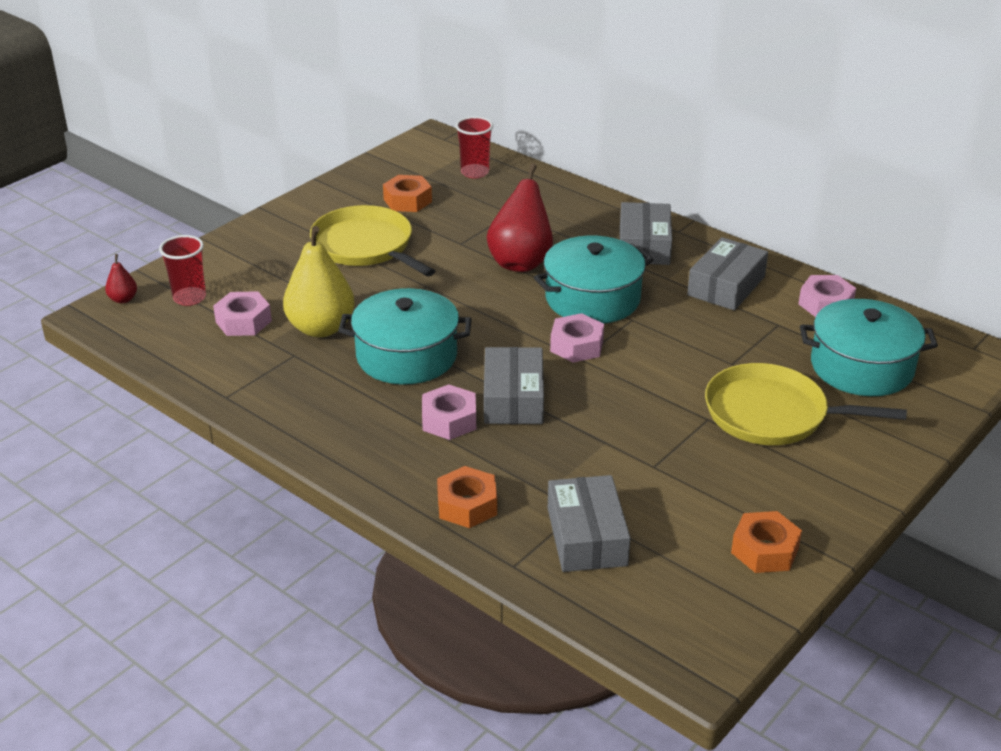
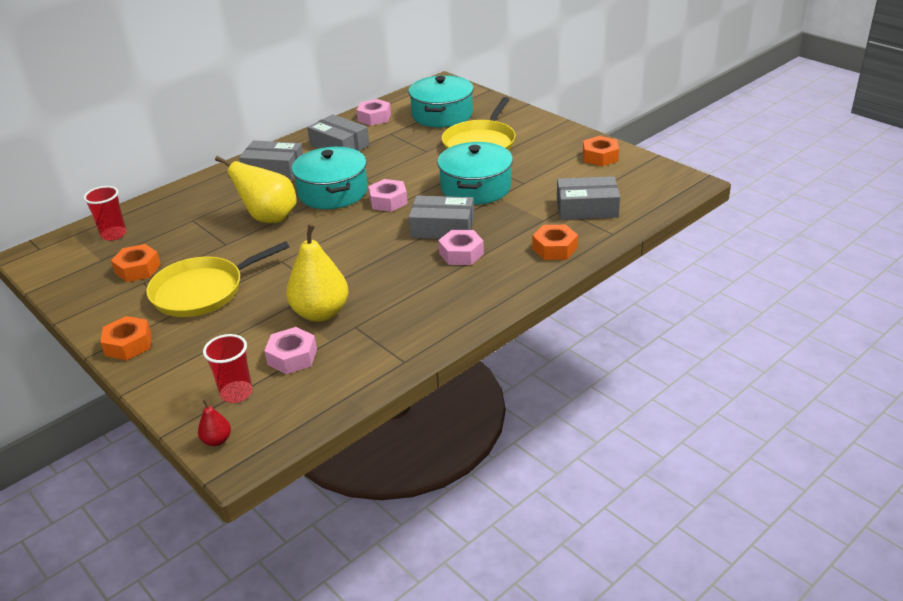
camera: 80 degrees left, 0 degrees up
turquoise pot [338,288,472,385] -> turquoise pot moved to [437,142,513,205]
red pear [487,164,553,272] -> yellow pear [215,156,297,223]
none -> orange nut [100,316,152,360]

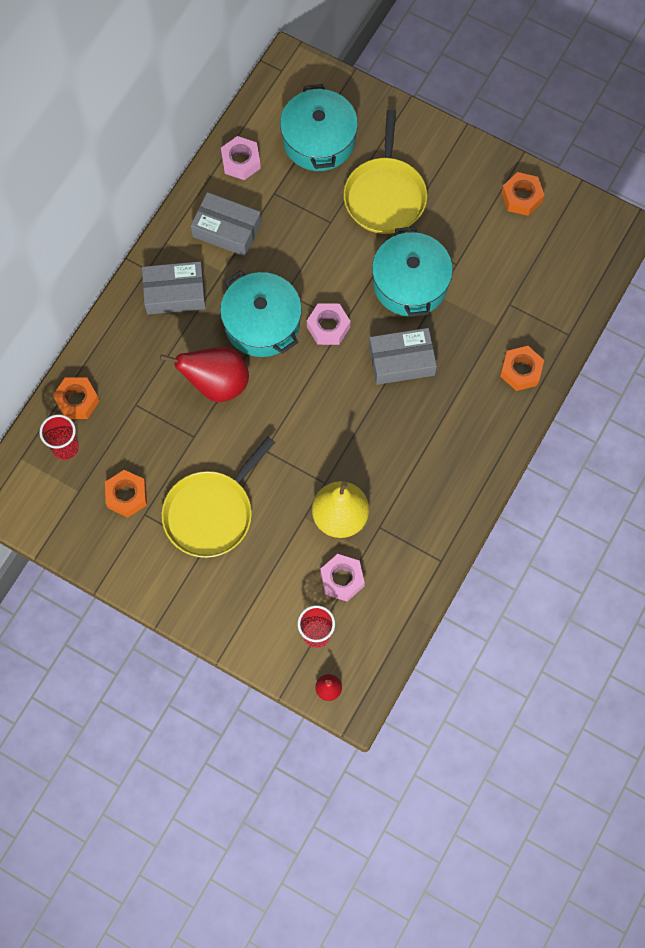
camera: 20 degrees left, 35 degrees up
orange nut [100,316,152,360] -> orange nut moved to [53,377,99,419]
yellow pear [215,156,297,223] -> red pear [160,347,249,402]
pink nut [438,230,484,265] -> none
grey box [557,176,620,220] -> none

